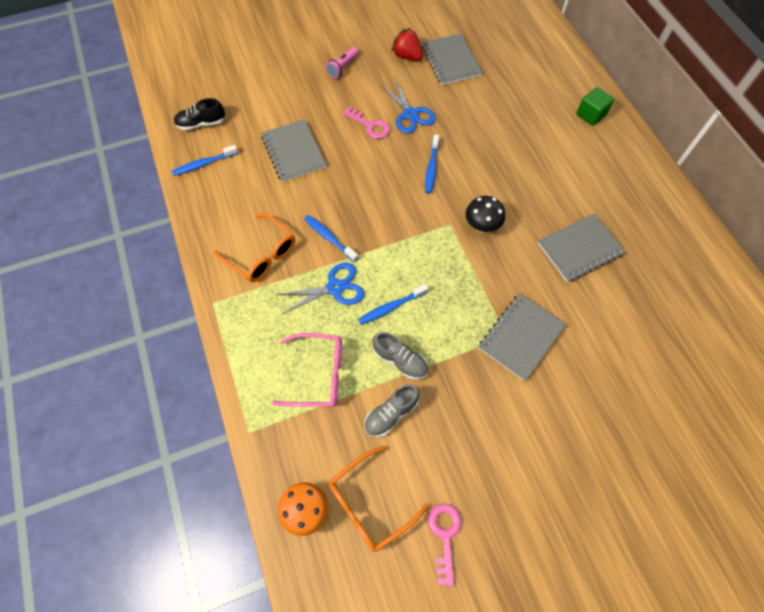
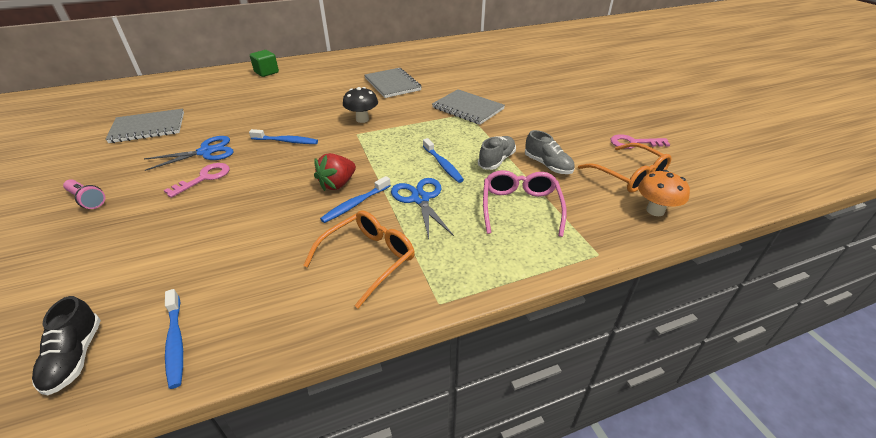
camera: 90 degrees left, 25 degrees down
grey notebook [261,119,327,182] -> none
red strawberry [391,28,423,61] -> red strawberry moved to [314,153,356,191]

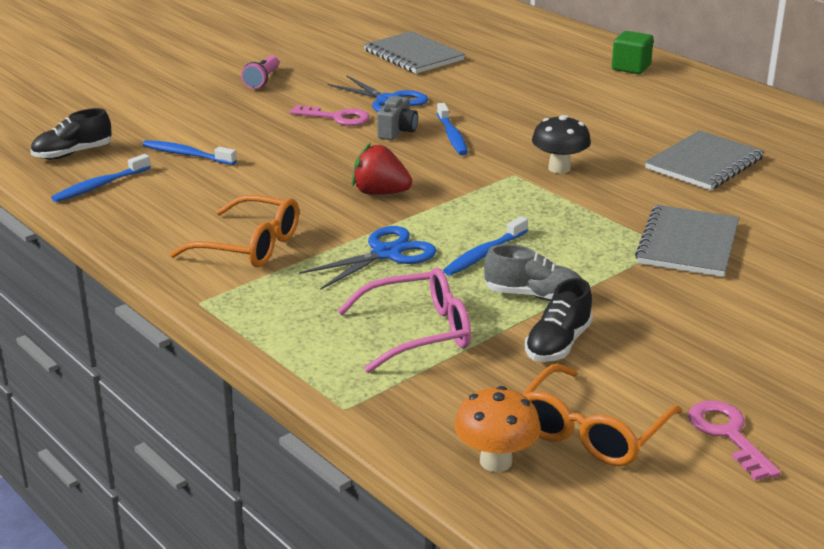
camera: 70 degrees right, 10 degrees down
blue toothbrush [320,176,391,223] -> blue toothbrush moved to [142,140,237,165]
grey shoe [525,130,575,174] -> black shoe [525,278,593,362]
none -> grey camera [377,96,418,140]

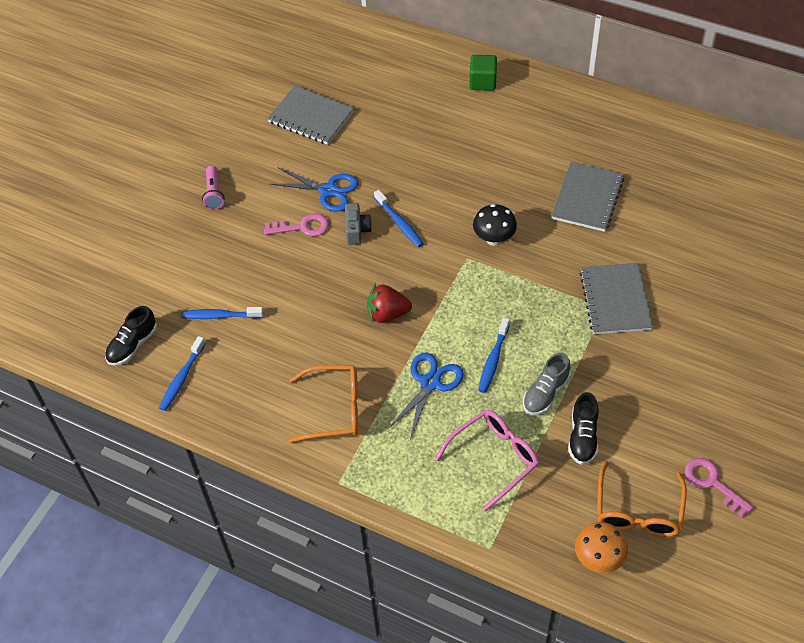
camera: 20 degrees left, 25 degrees up
grey shoe [484,244,582,301] -> grey shoe turned 135 degrees clockwise [523,353,570,415]

